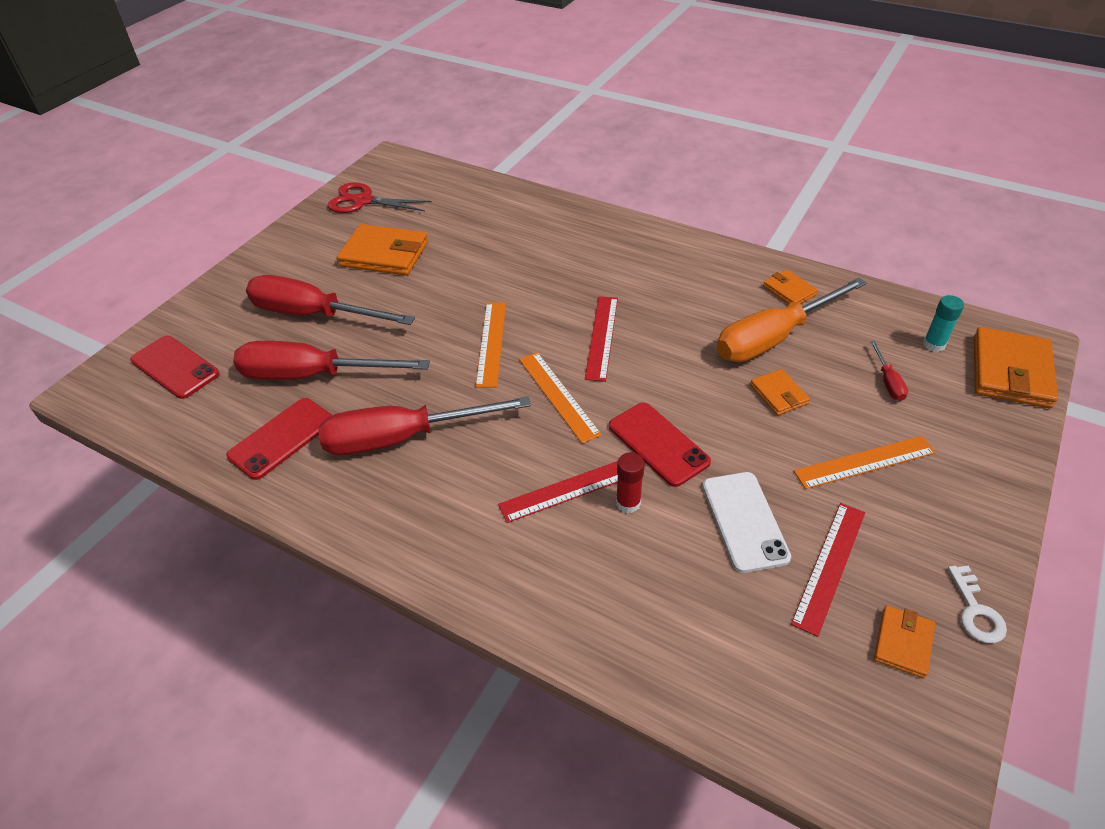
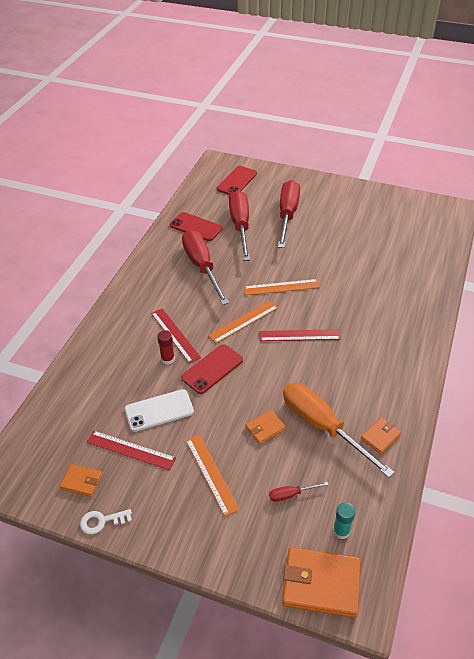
camera: 80 degrees right, 0 degrees up
red scissors [328,182,431,213] -> none
orange wallet [337,224,428,275] -> none

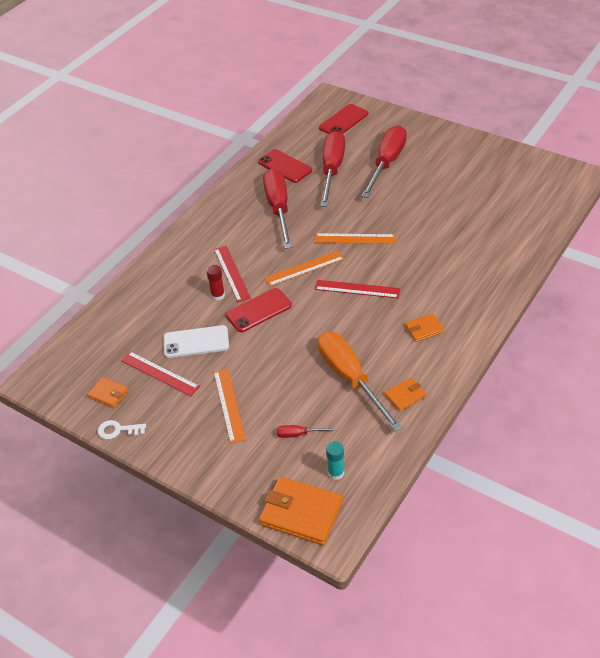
camera: 15 degrees right, 0 degrees up
orange wallet [245,410,286,444] -> orange wallet moved to [405,314,444,342]

